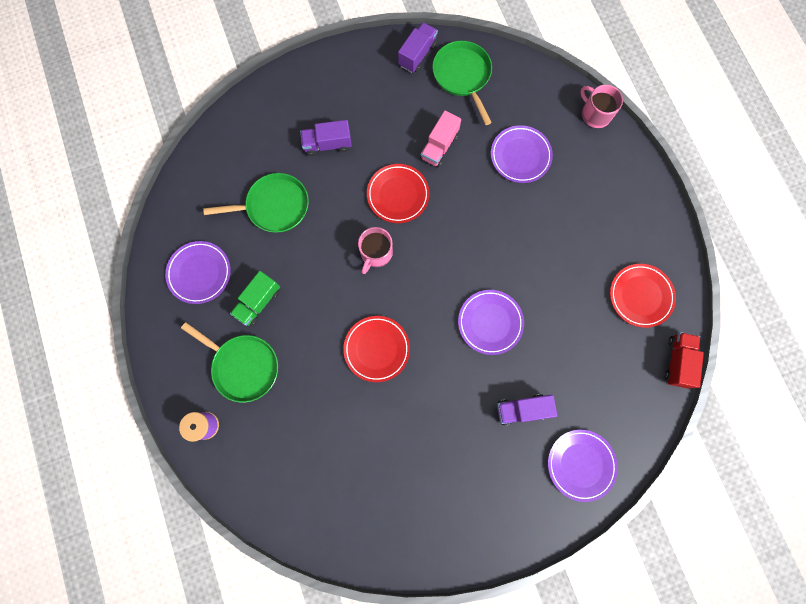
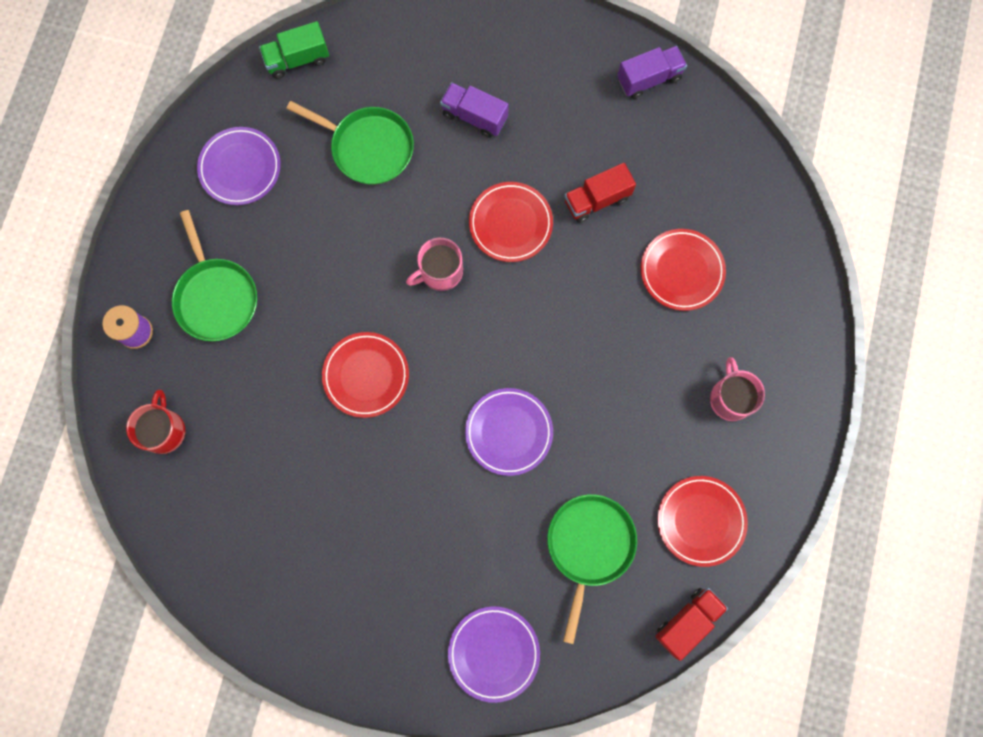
camera: 35 degrees right, 0 degrees up
green truck [230,271,280,326] -> green truck moved to [259,21,329,79]
pink truck [420,110,461,167] -> red truck [564,163,636,223]
green pan [432,41,492,125] -> green pan moved to [547,494,637,644]
purple plate [491,125,553,183] -> red plate [641,229,726,311]
purple truck [497,394,558,425] -> none
pink mug [580,85,623,128] -> pink mug moved to [710,357,765,421]
none -> red mug [126,390,185,454]

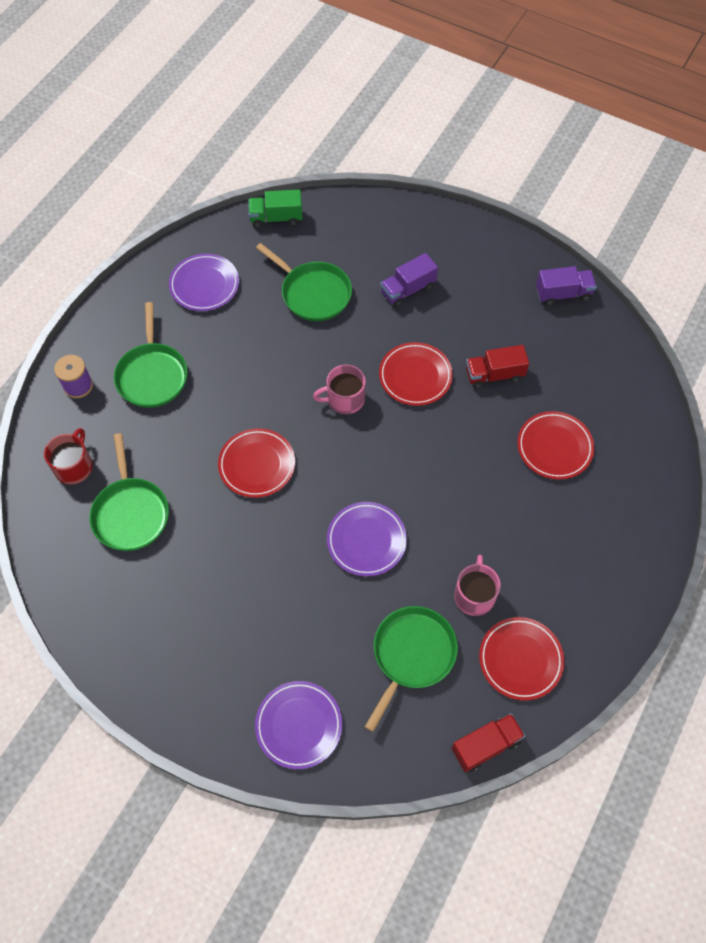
camera: 15 degrees right, 15 degrees down
purple truck [440,82,509,138] -> purple truck turned 75 degrees counterclockwise [380,253,438,307]
pink mug [710,357,765,421] -> pink mug moved to [454,555,501,616]
none -> green pan [89,433,169,551]

